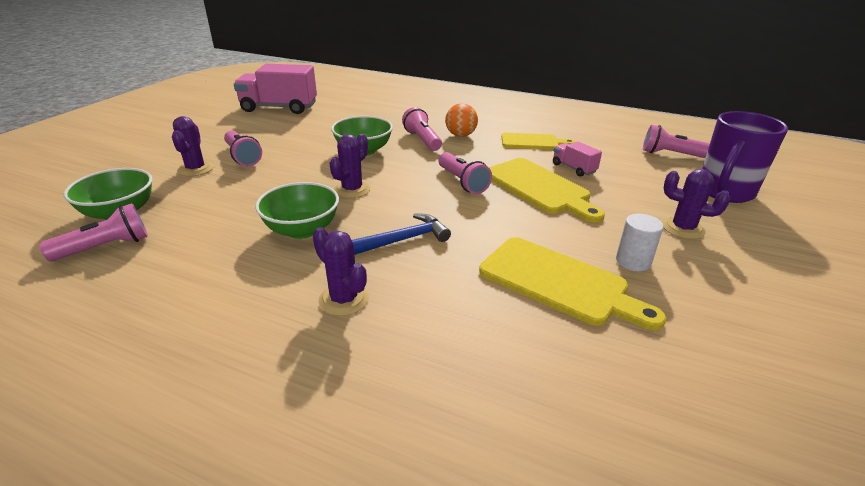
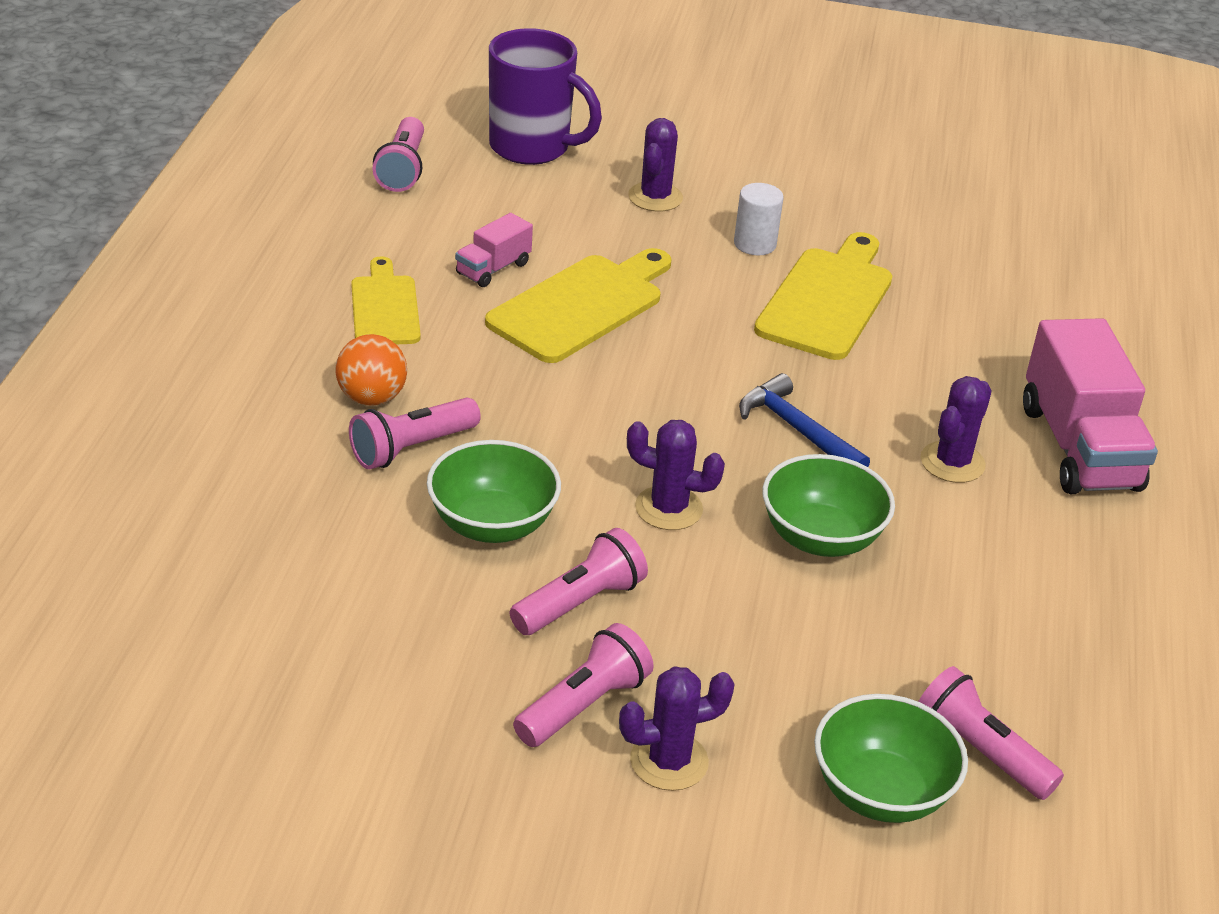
camera: 105 degrees left, 5 degrees up
pink truck [234,64,317,114] -> pink truck moved to [1023,318,1158,494]
pink flashlight [438,152,492,194] -> pink flashlight moved to [510,528,648,635]

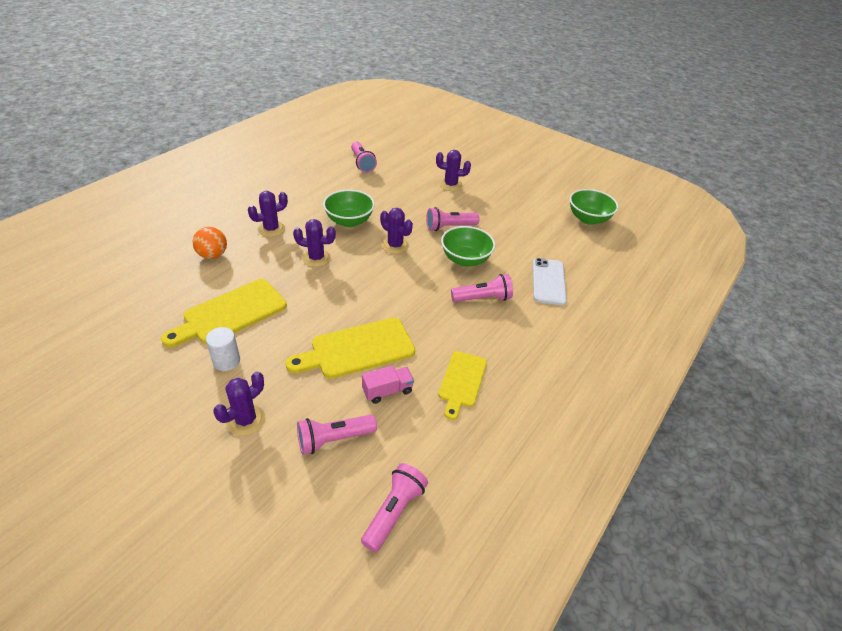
camera: 155 degrees left, 5 degrees up
orange ball [336,334,407,406] -> orange ball moved to [193,227,227,259]
purple mug [489,28,602,165] -> none
pink flashlight [513,623,654,747] -> pink flashlight moved to [297,415,377,455]
blue hammer [739,373,870,467] -> purple cactus [293,219,336,267]
green bowl [814,694,968,823] -> green bowl moved to [570,189,618,225]
pink truck [1023,318,1158,494] -> none
none -> white phone [533,258,567,305]

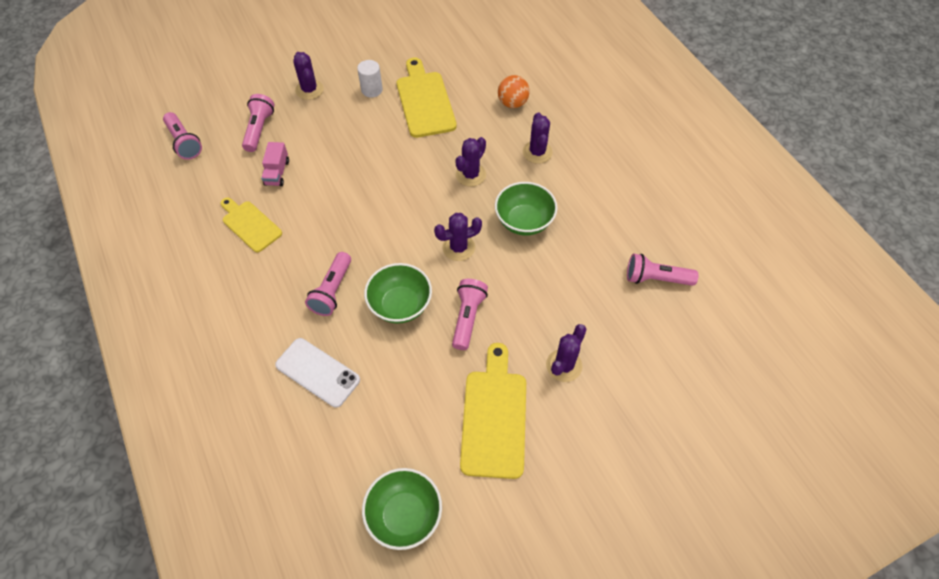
camera: 120 degrees right, 15 degrees up
yellow cutting board [286,318,415,379] -> yellow cutting board moved to [460,343,526,479]

